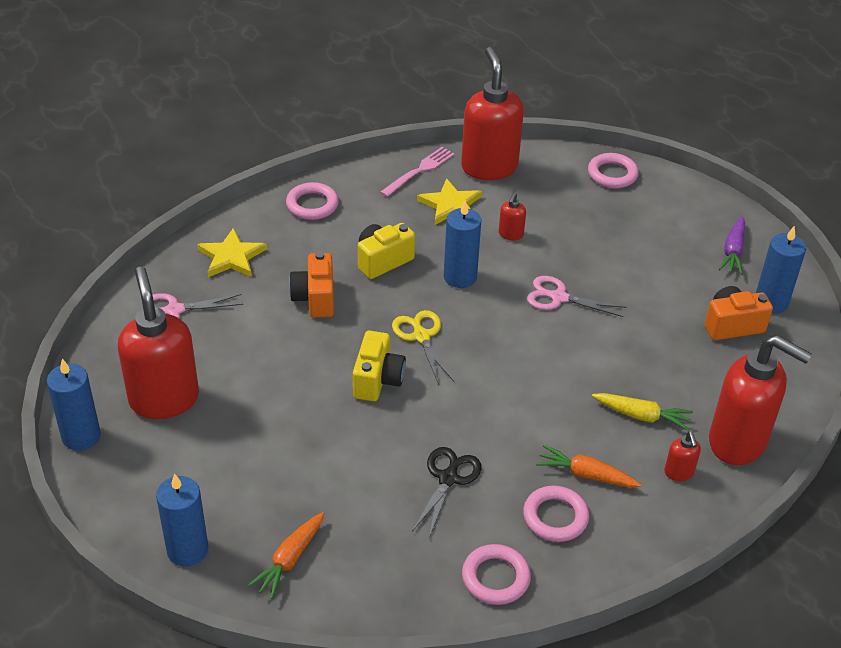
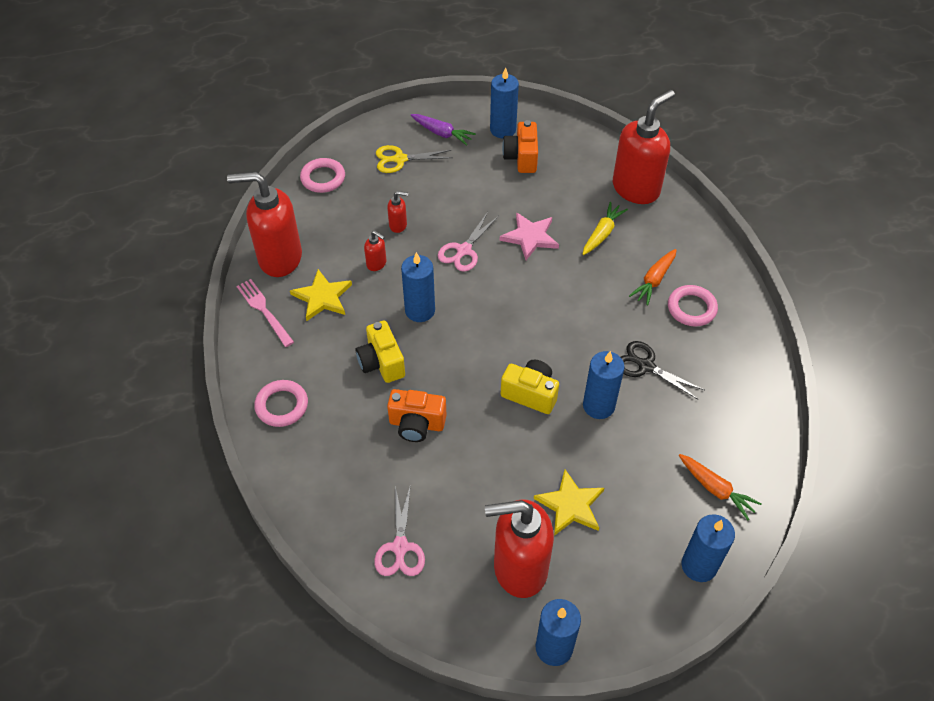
camera: 75 degrees left, 10 degrees up
yellow star [197,228,267,277] -> yellow star moved to [534,469,604,536]
yellow scissors [392,310,454,385] -> yellow scissors moved to [376,145,453,173]
pink ring [462,544,531,605] -> none
red soap dispenser [664,431,701,481] -> red soap dispenser moved to [387,191,408,233]
none -> pink star [500,212,559,260]
none -> blue candle [583,351,625,419]

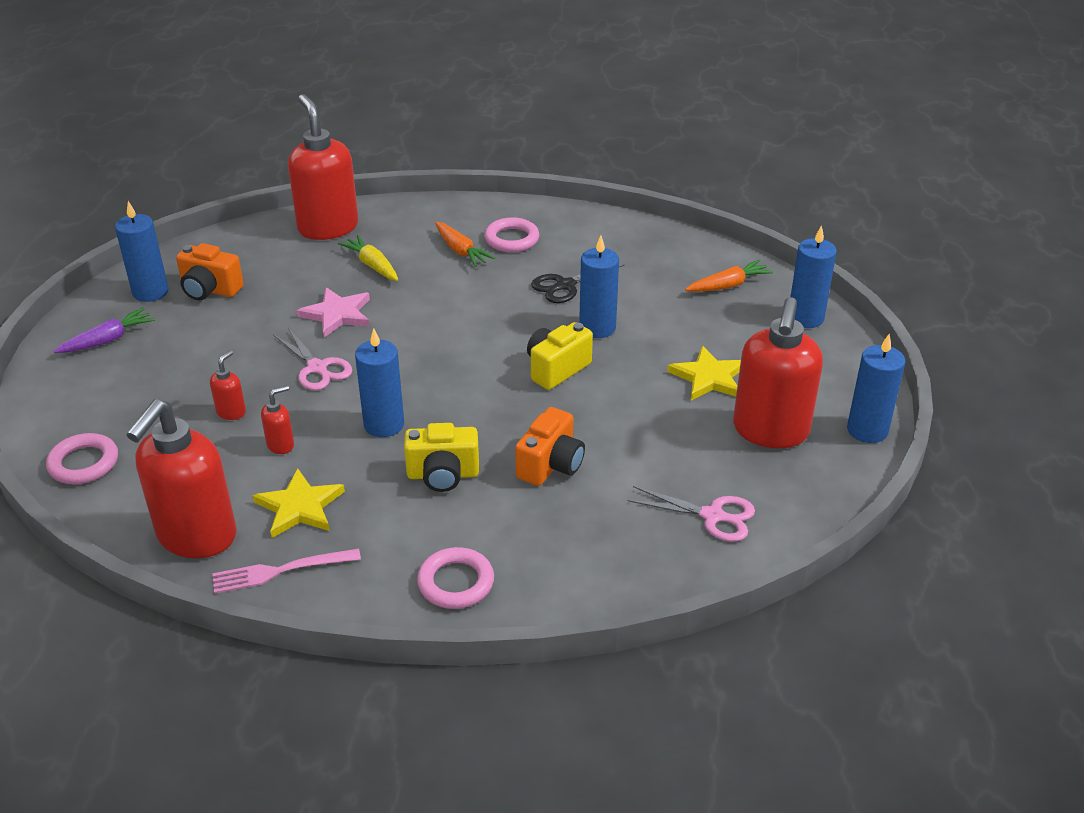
camera: 70 degrees left, 15 degrees down
yellow scissors [376,145,453,173] -> none

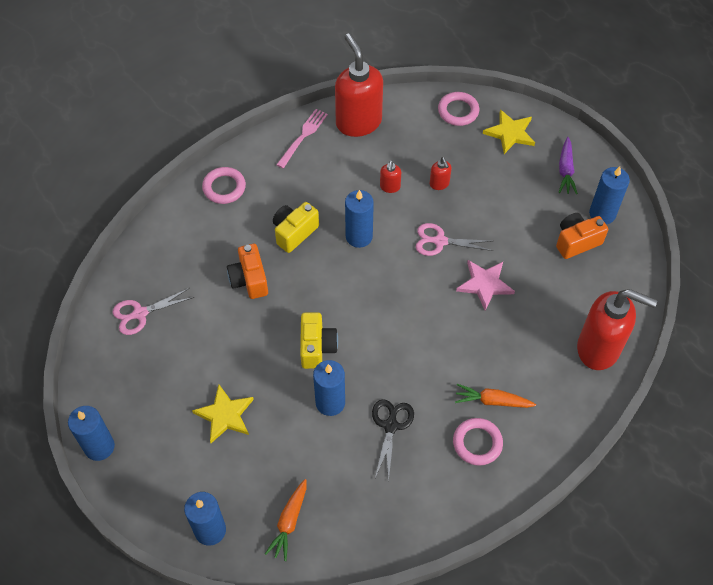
camera: 135 degrees right, 20 degrees up
yellow star [252,468,345,538] -> yellow star moved to [483,110,535,154]
yellow carrot [338,235,398,281] -> none
red soap dispenser [733,297,823,448] -> none

